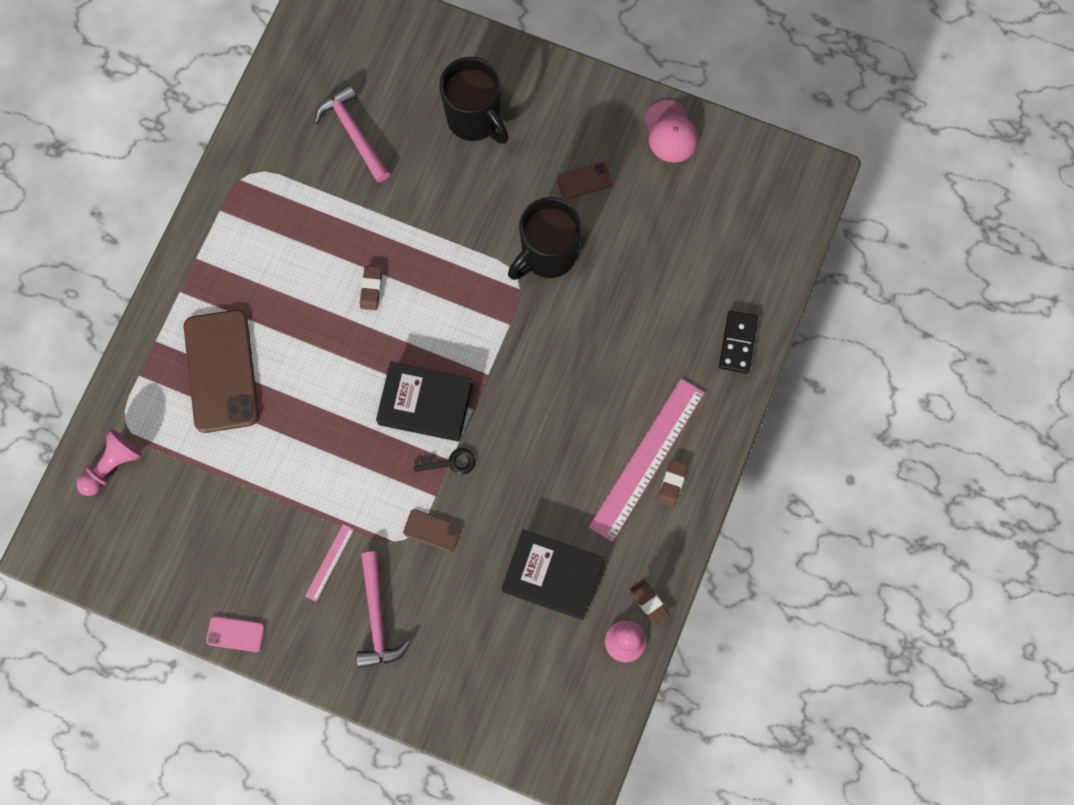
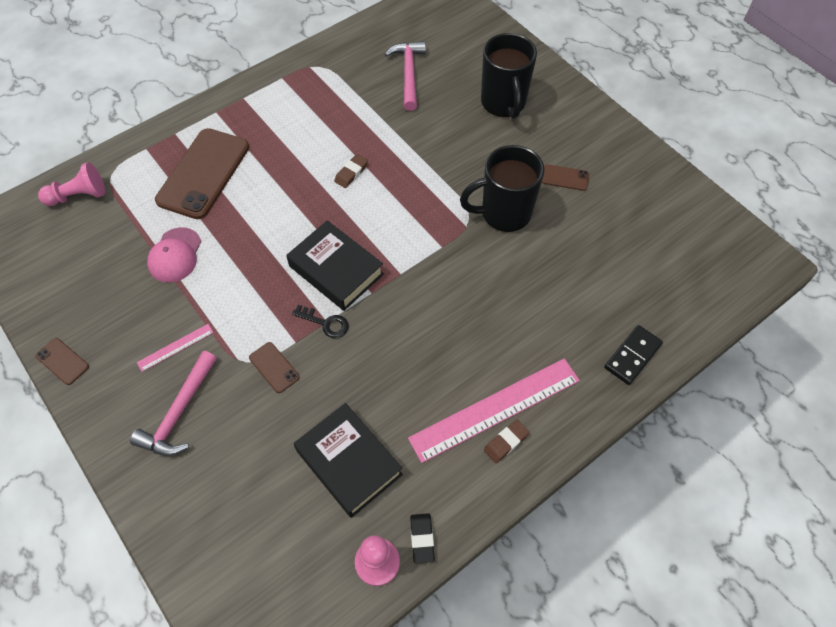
camera: 30 degrees right, 15 degrees down
pink phone [206,616,265,652] -> brown phone [35,338,89,385]
brown eraser [630,580,670,626] -> black eraser [410,513,435,563]
pink cap [644,100,698,163] -> pink cap moved to [147,227,201,283]

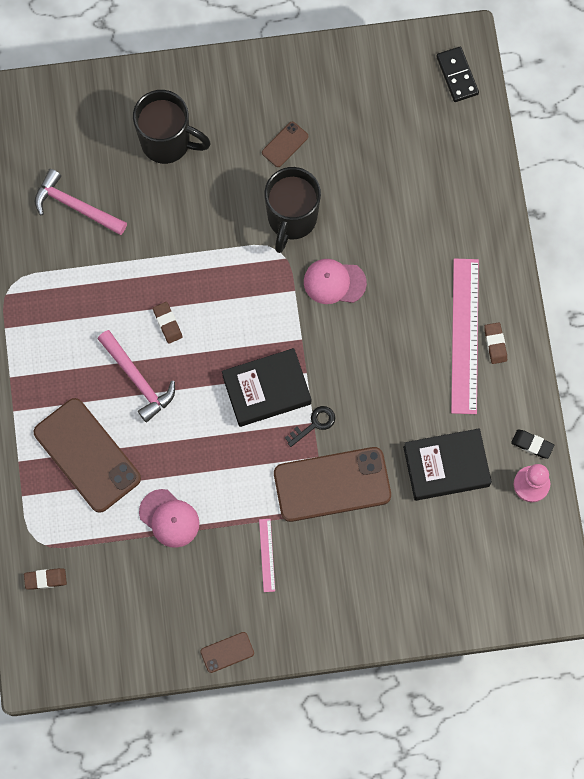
camera: 60 degrees left, 15 degrees up
pink pawn [38,162,105,206] -> brown eraser [24,568,67,590]
pink hammer [130,351,217,456] -> pink hammer moved to [98,330,175,422]
brown phone [249,342,300,393] -> brown phone [274,447,391,522], size x2.28
black domino [604,325,663,385] -> black domino moved to [436,47,479,102]
none -> pink cap [304,259,367,304]

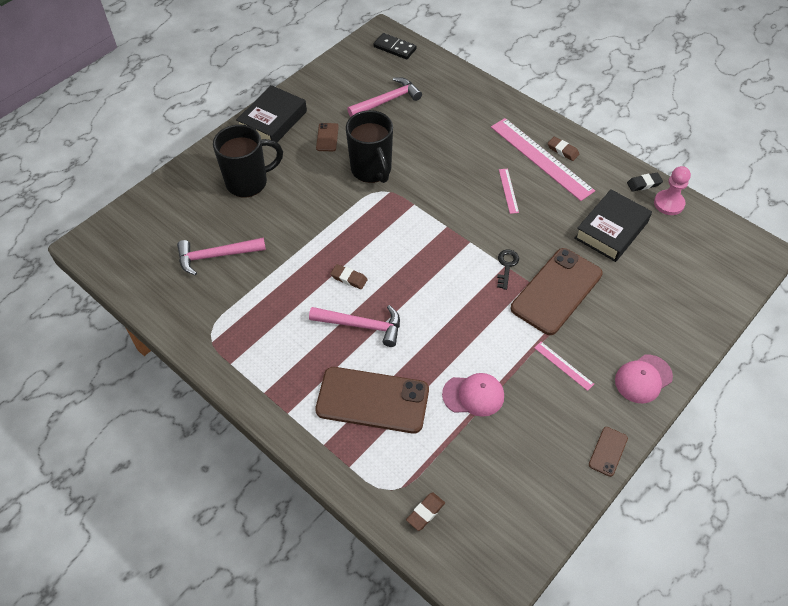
camera: 40 degrees left, 20 degrees down
black book [222,348,311,427] -> black book moved to [236,85,307,142]
pink cap [304,259,367,304] -> pink cap moved to [615,355,673,403]
none -> pink hammer [347,77,422,117]
none -> pink ruler [499,169,519,214]

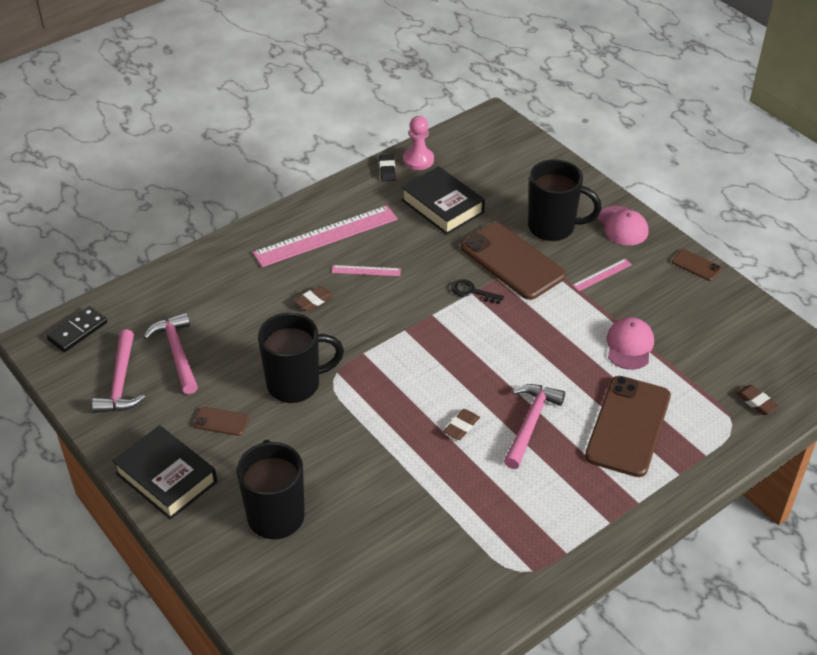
camera: 80 degrees left, 10 degrees down
pink hammer [177,237,266,276] -> pink hammer moved to [92,330,145,413]
brown eraser [548,137,579,161] -> brown eraser moved to [294,286,334,311]
none -> black mug [528,159,602,241]

